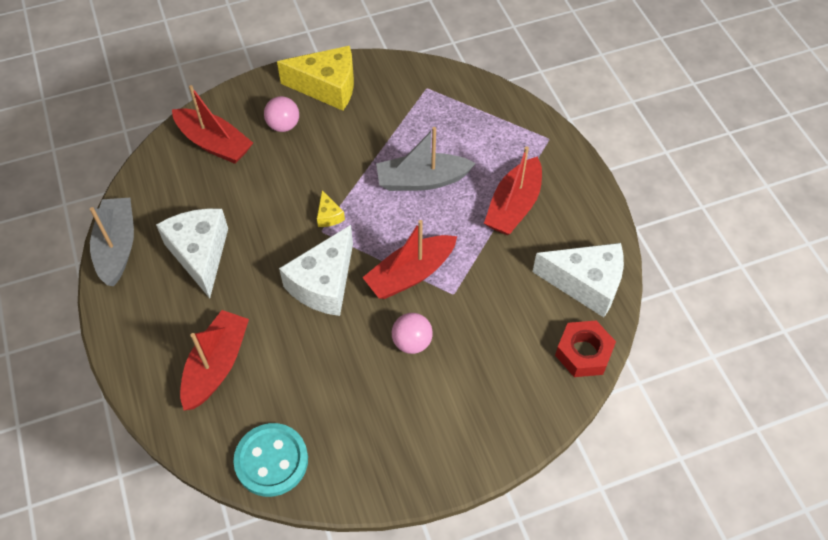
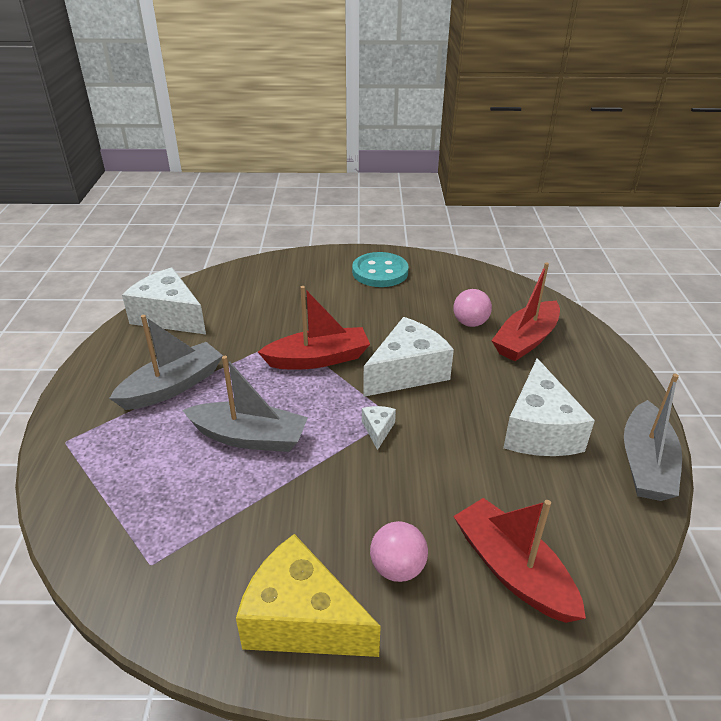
camera: 160 degrees left, 20 degrees down
turquoise button [233,423,308,497] -> turquoise button moved to [352,252,409,287]
yellow cheese [317,190,345,227] -> white cheese [362,406,396,450]
pink ball [392,313,433,354] -> pink ball moved to [454,289,492,327]
red boat [484,146,542,235] -> grey boat [109,315,223,410]
red nut [555,320,616,377] -> none

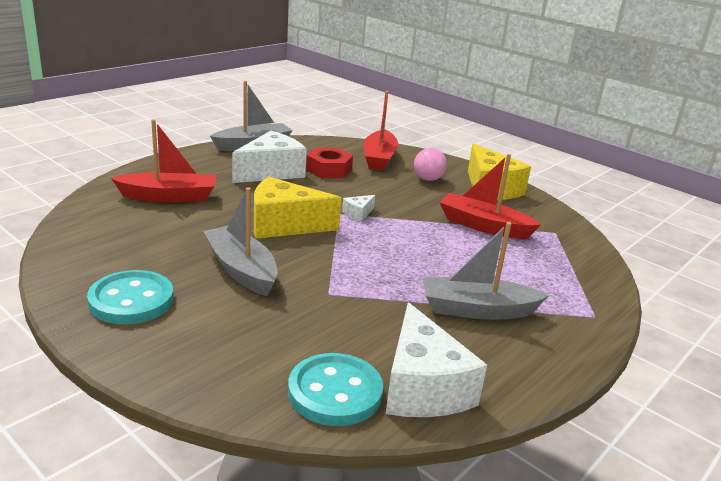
camera: 140 degrees left, 10 degrees down
grey boat [183,356,308,452] -> grey boat moved to [203,187,278,296]
red boat [258,286,370,370] -> red boat moved to [439,154,541,239]
white cheese [363,317,454,397] -> yellow cheese [254,177,342,239]
pink ball [454,289,492,327] -> none
none -> turquoise button [288,353,383,426]
none -> red nut [306,148,353,178]

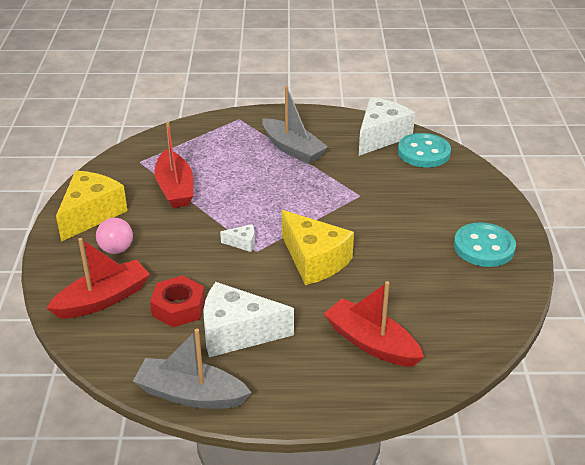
camera: 130 degrees left, 10 degrees up
grey boat [203,187,278,296] -> none

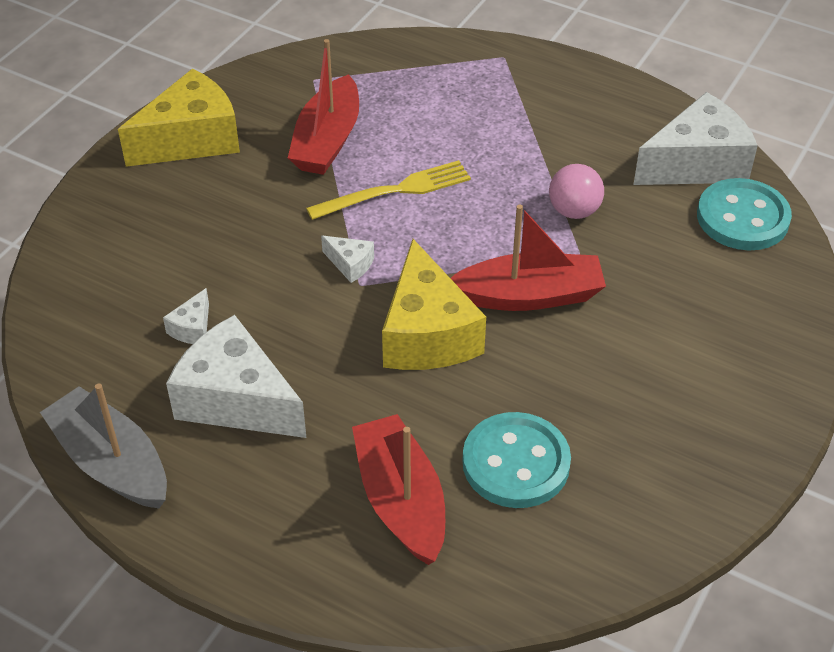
camera: 30 degrees right, 10 degrees up
red boat [47,238,150,319] -> red boat moved to [451,204,606,311]
pink ball [96,218,133,254] -> pink ball moved to [549,164,604,219]
red nut [150,275,205,327] -> white cheese [163,288,209,344]
grey boat [262,86,328,164] -> none
turquoise button [454,222,516,267] -> turquoise button moved to [463,412,571,508]
none -> yellow fork [306,160,471,220]

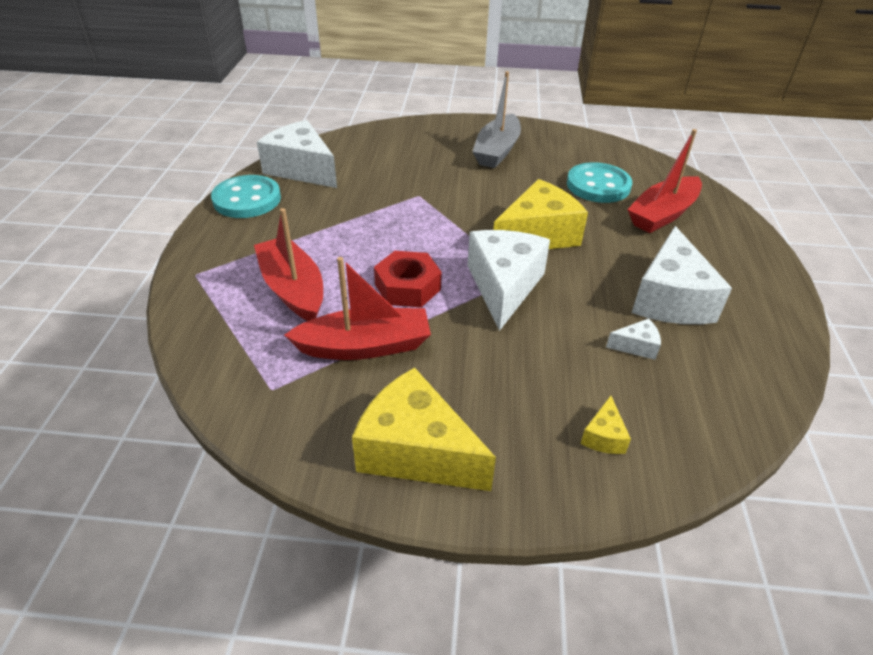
camera: 115 degrees left, 5 degrees down
grey boat [40,384,167,509] -> grey boat moved to [472,71,521,168]
yellow fork [306,160,471,220] -> red nut [374,251,442,307]
white cheese [321,236,374,283] -> white cheese [467,230,550,331], size x2.30
red boat [451,204,606,311] -> red boat moved to [254,208,323,321]
pink ball [549,164,604,219] -> none
turquoise button [697,178,792,250] -> turquoise button moved to [211,175,281,218]
none -> yellow cheese [581,396,631,454]

